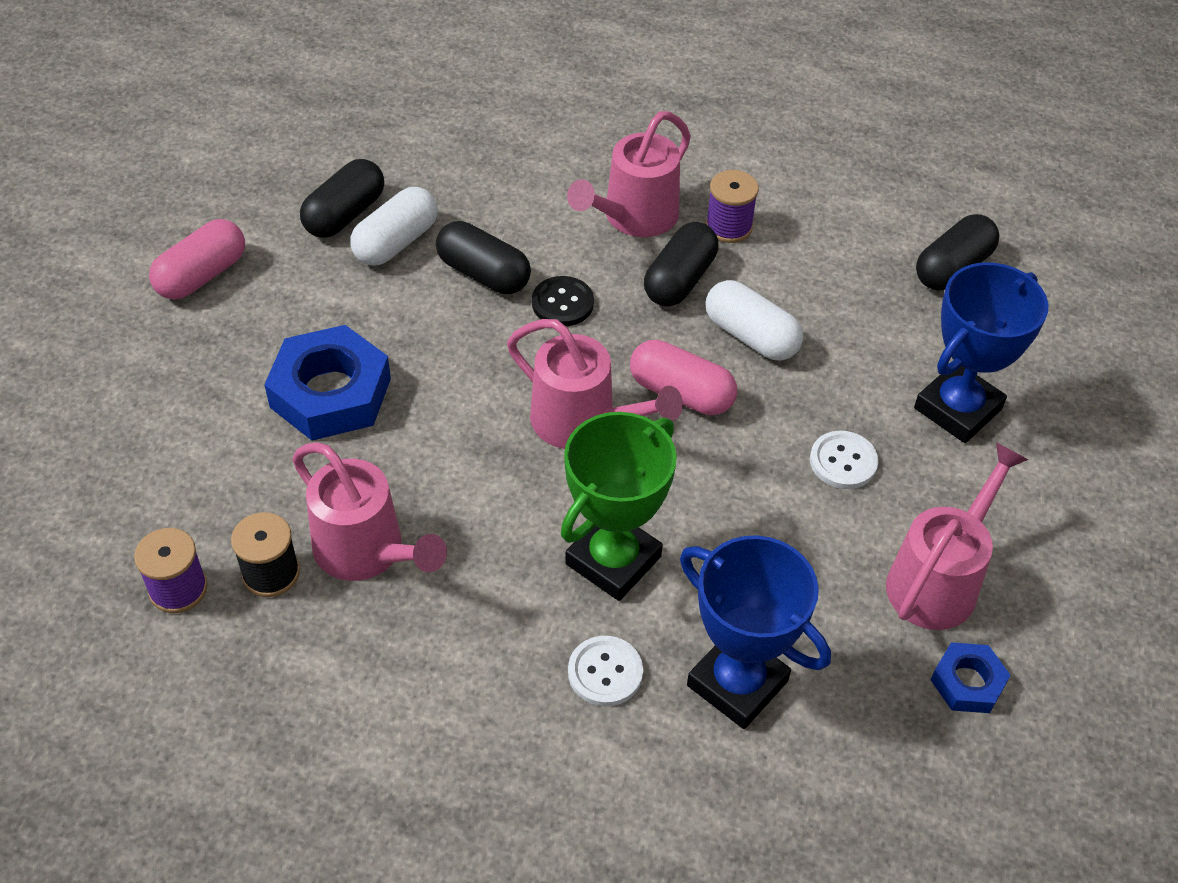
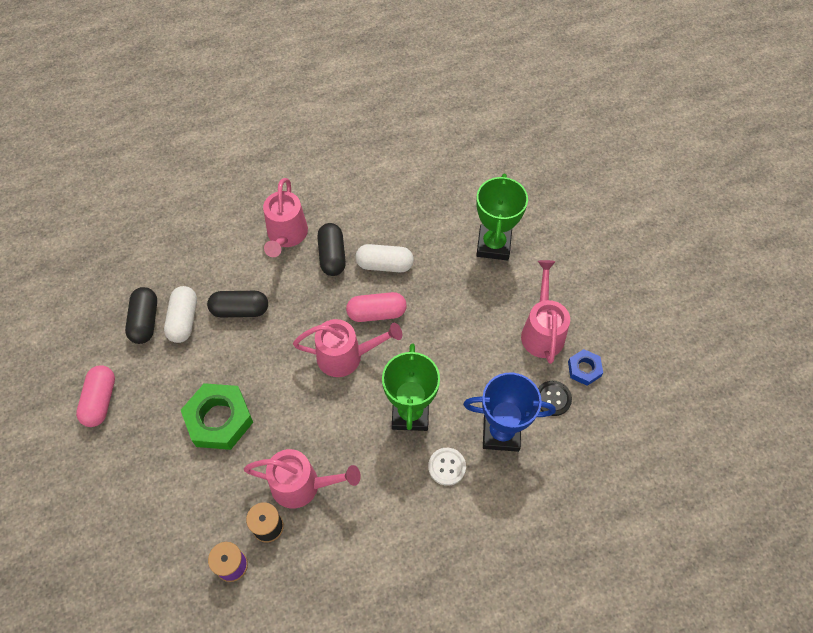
camera: 35 degrees left, 10 degrees up
blue nut [264,325,391,441] -> green nut [181,383,253,450]
black button [532,276,594,326] -> black button moved to [538,381,572,416]
purple spool [706,170,759,243] -> none
white button [810,431,878,489] -> none
blue trophy [914,262,1049,443] -> green trophy [476,174,528,261]
black capsule [916,214,999,291] -> none

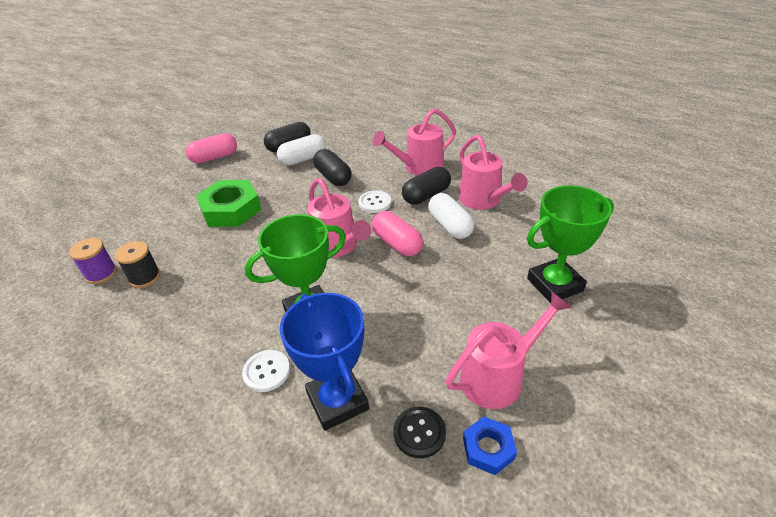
camera: 60 degrees right, 20 degrees down
pink watering can [244,449,361,508] -> pink watering can moved to [459,135,527,210]
none -> white button [358,190,391,213]

